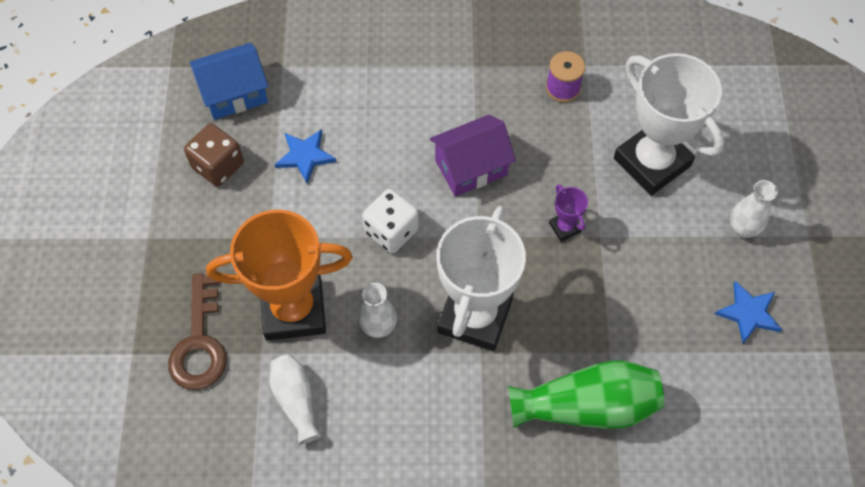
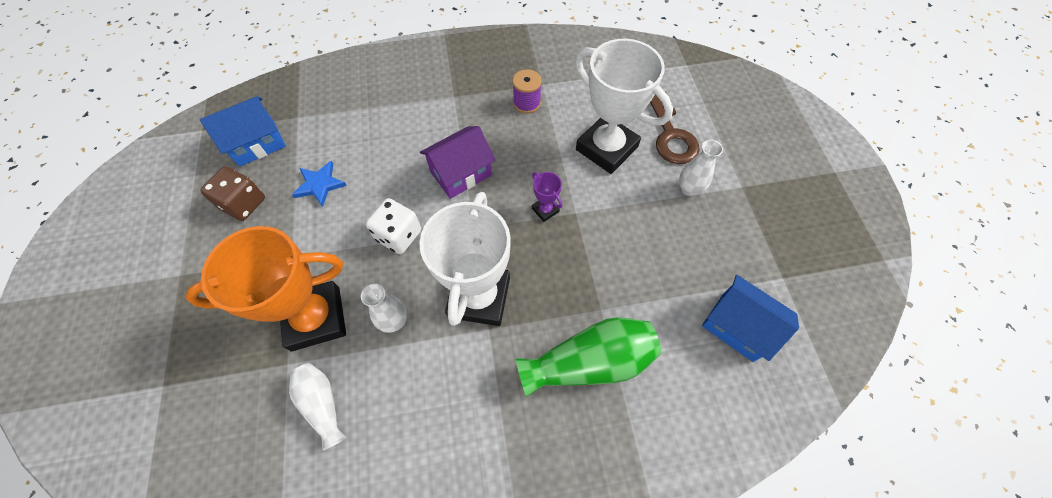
camera: 10 degrees left, 0 degrees up
brown key [168,273,227,390] -> brown key moved to [650,91,700,164]
blue star [715,281,782,344] -> none
none -> blue house [702,275,799,362]

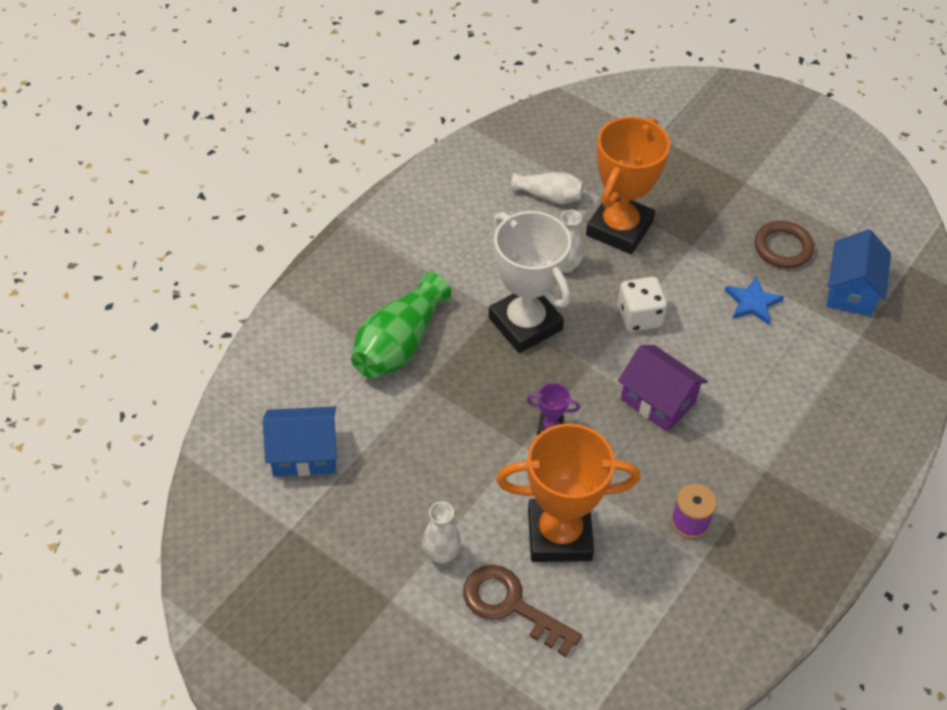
camera: 135 degrees right, 10 degrees down
brown dice [200,166,265,221] -> brown ring [755,221,814,268]
purple house [420,126,495,199] -> purple house turned 60 degrees counterclockwise [618,345,708,432]
white trophy [575,39,673,174] -> orange trophy [496,423,640,562]

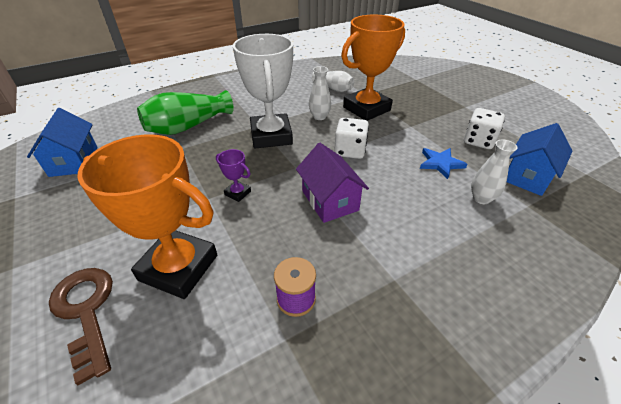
camera: 25 degrees right, 10 degrees down
blue house [263,406,337,476] -> blue house turned 60 degrees clockwise [27,108,98,177]
white vase [422,502,461,564] -> white vase moved to [471,140,518,204]
brown ring [755,221,814,268] -> white dice [464,108,505,149]

